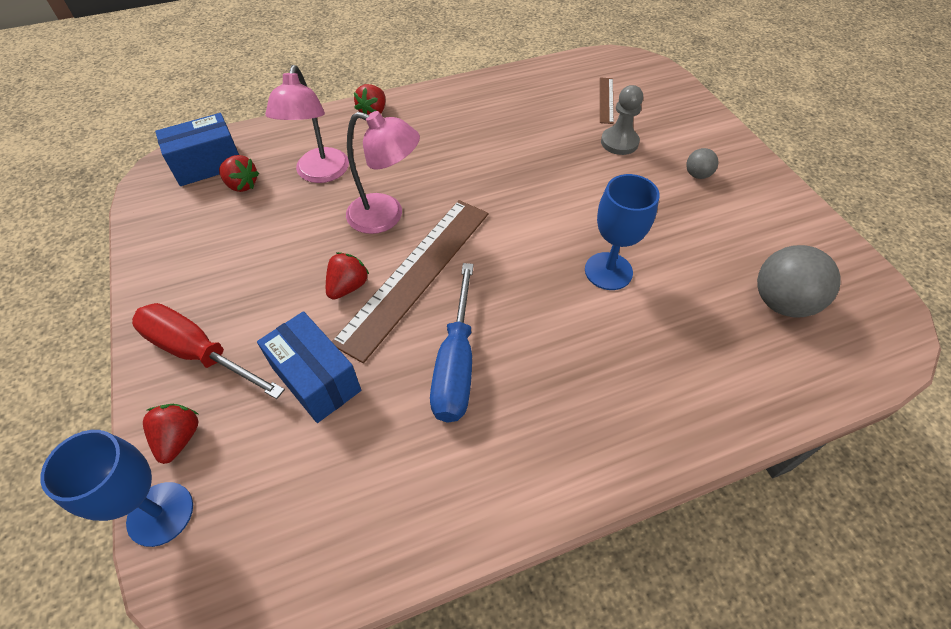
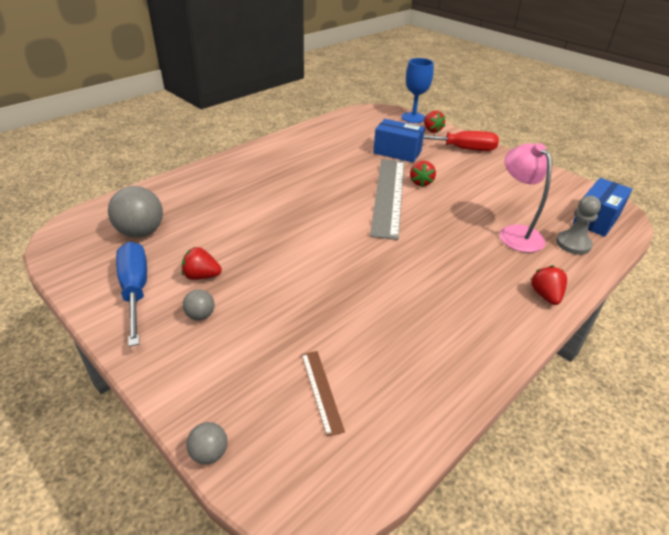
camera: 155 degrees right, 15 degrees down
red strawberry [219,155,259,192] -> red strawberry moved to [182,247,222,280]
brown ruler [332,200,488,363] -> grey ruler [370,159,404,240]
pink lamp [346,111,420,234] -> none
blue screwdriver [430,263,474,423] -> blue screwdriver moved to [116,242,147,347]
blue goblet [585,174,660,290] -> none
grey pawn [601,85,643,155] -> grey pawn moved to [556,196,601,255]
none -> grey ball [186,422,227,464]

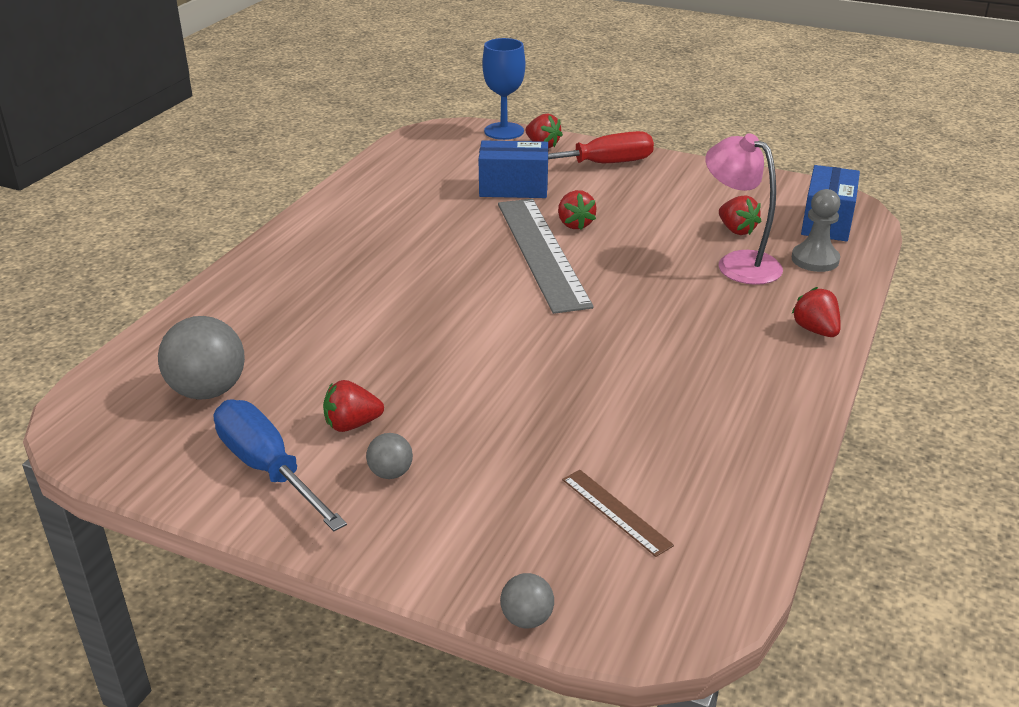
camera: 20 degrees left, 5 degrees down
none -> red strawberry [719,195,761,235]

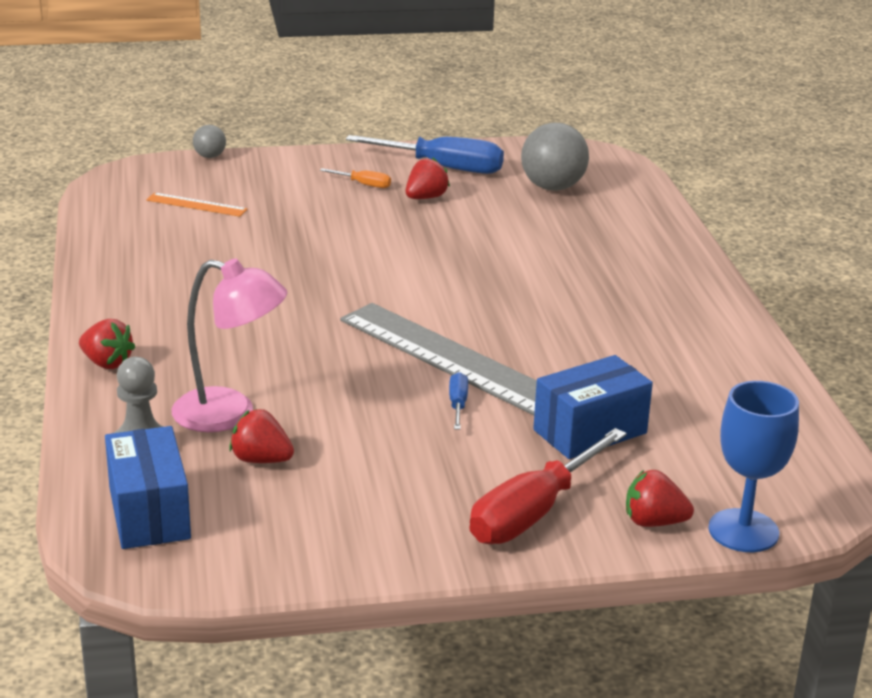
camera: 145 degrees right, 5 degrees down
grey ball [366,433,413,479] -> orange screwdriver [320,168,391,188]
red strawberry [558,190,597,230] -> blue screwdriver [449,372,468,430]
brown ruler [562,470,674,557] -> orange ruler [146,193,247,217]

